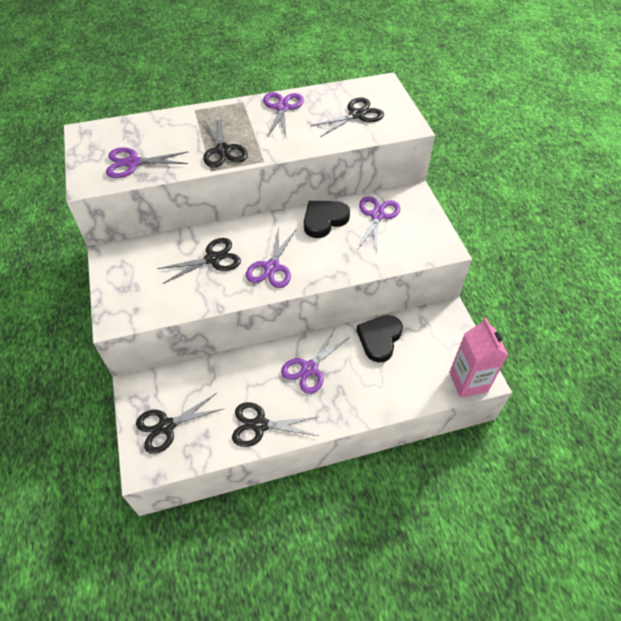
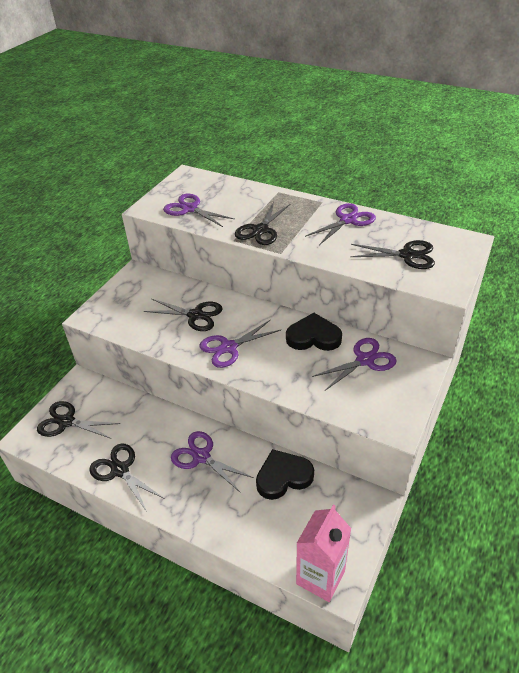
camera: 45 degrees right, 10 degrees down
purple scissors [281,328,350,394] -> purple scissors turned 45 degrees clockwise [171,431,254,493]

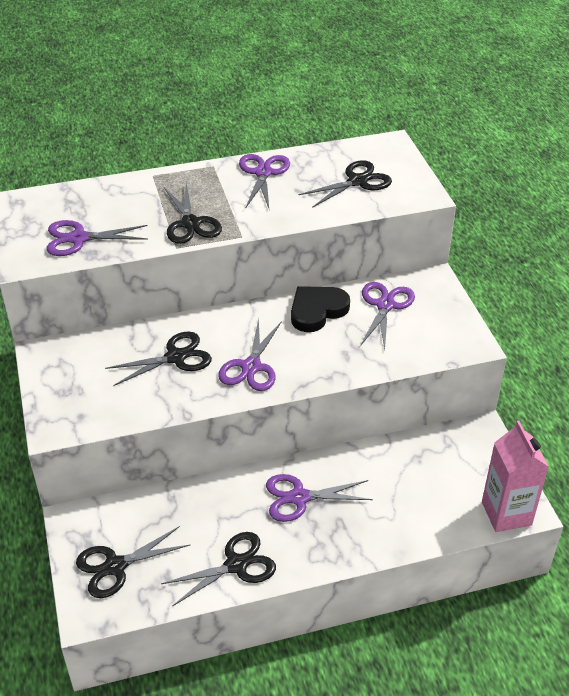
camera: 45 degrees left, 0 degrees up
black scissors [89,443,165,512] -> black scissors turned 150 degrees clockwise [161,532,276,606]
black heart [256,449,314,500] -> none

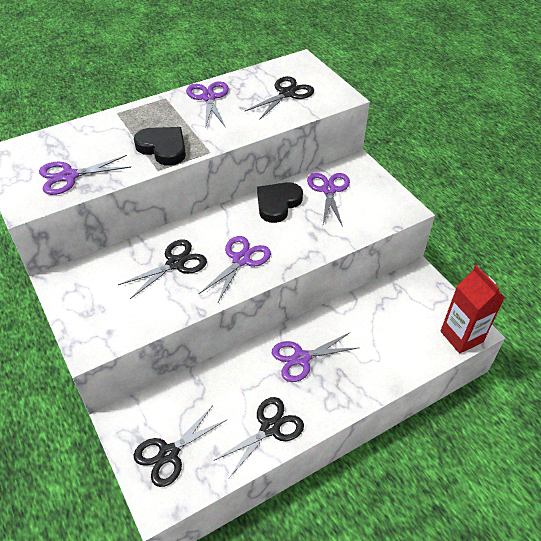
camera: 15 degrees left, 5 degrees up
black scissors [164,183,222,244] -> black heart [134,127,186,166]
purple scissors [218,318,282,391] -> purple scissors turned 150 degrees counterclockwise [199,236,271,304]
pink carton [482,420,549,532] -> red carton [441,265,505,354]

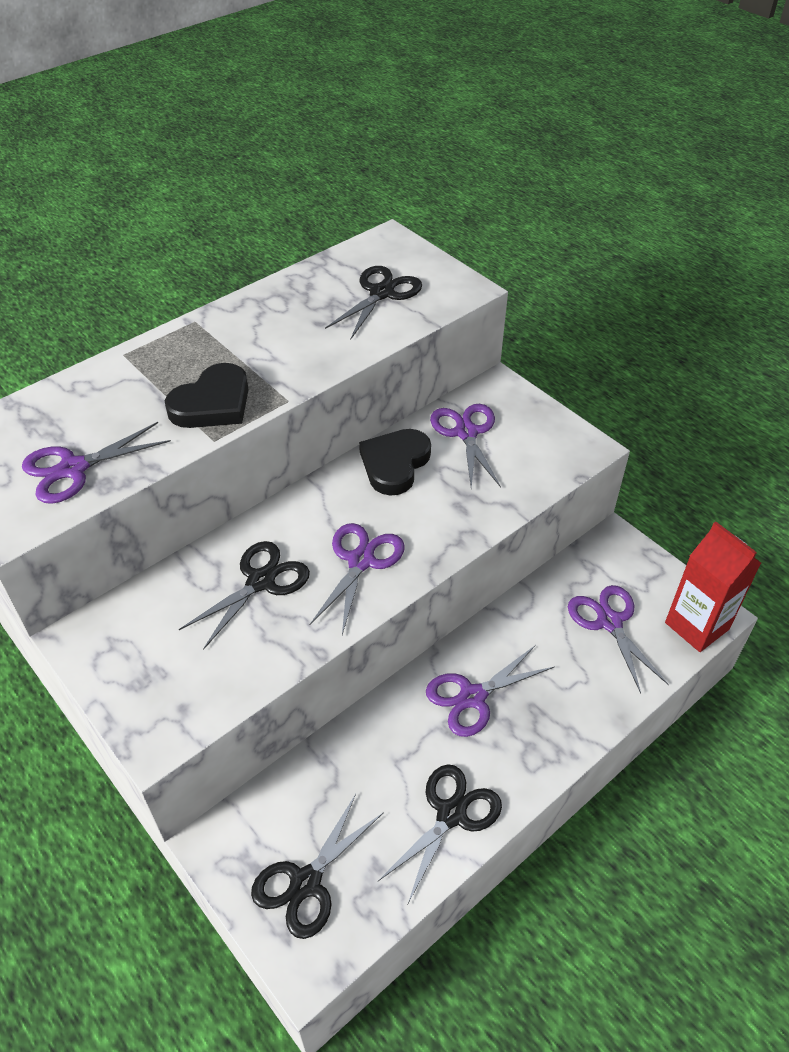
camera: 10 degrees left, 0 degrees up
black heart [134,127,186,166] -> black heart turned 105 degrees clockwise [165,363,249,428]
purple scissors [186,81,229,128] -> purple scissors moved to [568,585,669,694]

